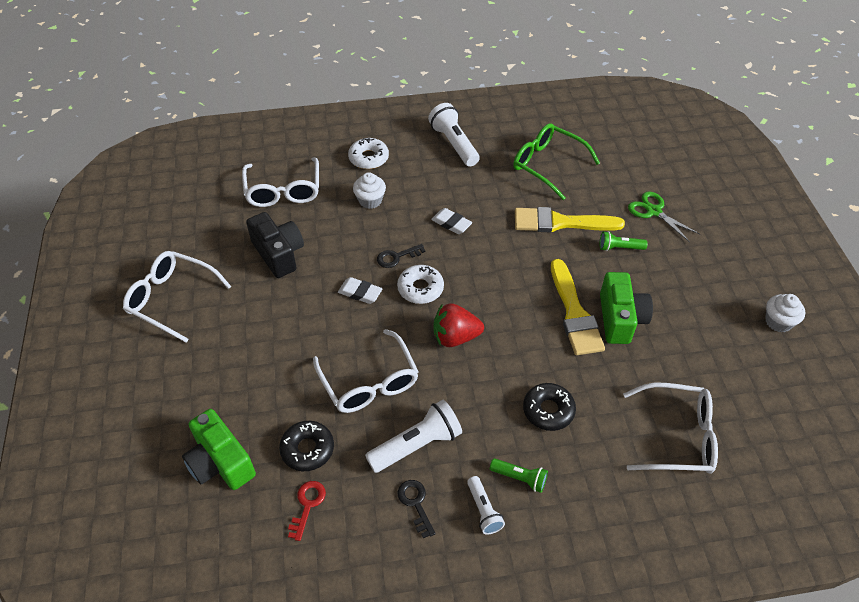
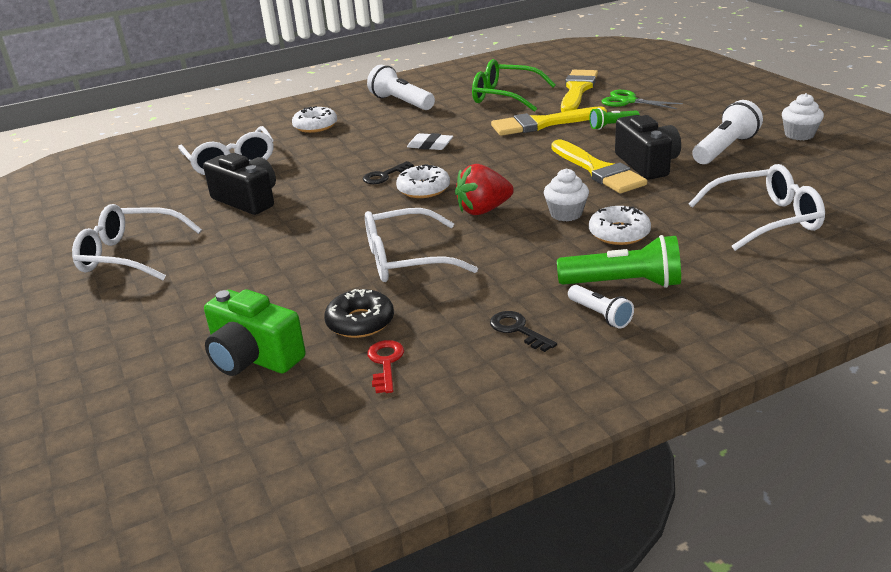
camera: 15 degrees left, 20 degrees down
white glasses [313,329,418,413] -> white glasses turned 120 degrees clockwise [365,208,478,282]
white eraser [338,277,383,304] -> none
white cupcake [353,172,386,209] -> white cupcake moved to [544,168,589,221]
white flashlight [365,400,462,473] -> white flashlight moved to [692,100,763,164]
green flashlight [490,458,548,493] -> green flashlight [557,235,681,288], size x1.74
black donut [523,383,576,431] -> white donut [589,206,651,245]
green camera [600,272,653,344] -> black camera [615,115,681,180]
none -> yellow brush [561,70,598,112]

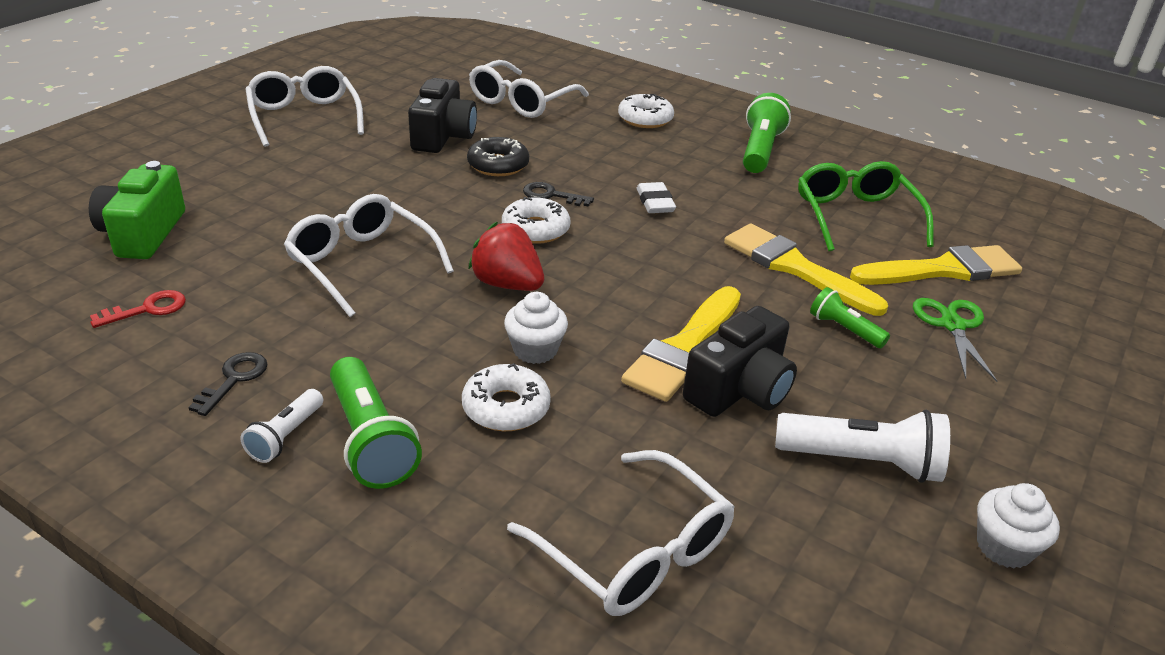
camera: 55 degrees right, 5 degrees up
black donut [324,289,394,338] -> black donut moved to [467,137,529,176]
white flashlight [367,65,435,110] -> green flashlight [743,93,791,173]

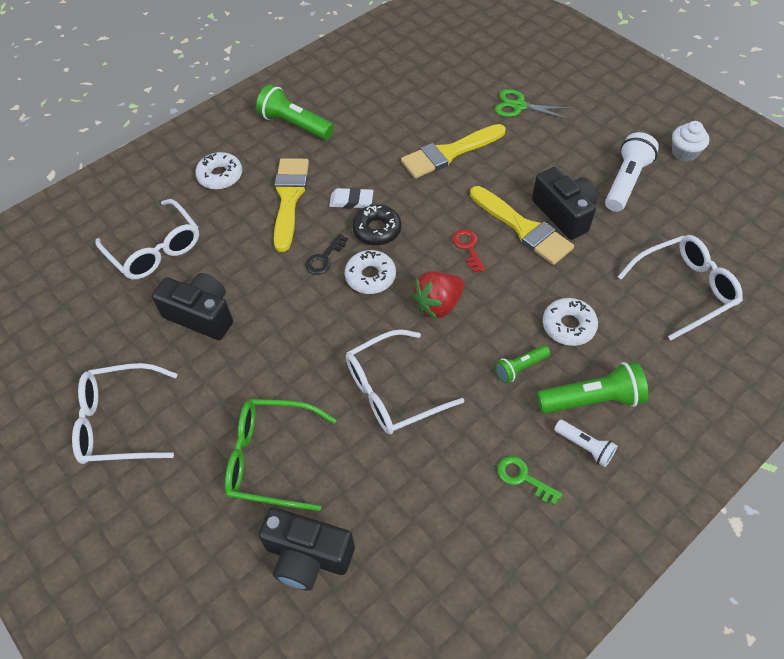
camera: 70 degrees left, 20 degrees up
green camera [89,161,185,259] -> black camera [258,507,355,590]
red key [90,290,186,328] -> red key moved to [452,229,485,273]
black key [188,352,268,416] -> green key [497,456,562,505]
black donut [467,137,529,176] -> black donut moved to [352,205,401,246]
white cupcake [504,292,568,364] -> none
green glasses [798,161,934,251] -> green glasses moved to [225,399,336,511]
green flashlight [810,287,890,348] -> green flashlight moved to [495,345,550,383]
yellow brush [850,245,1022,285] -> yellow brush moved to [274,158,309,252]

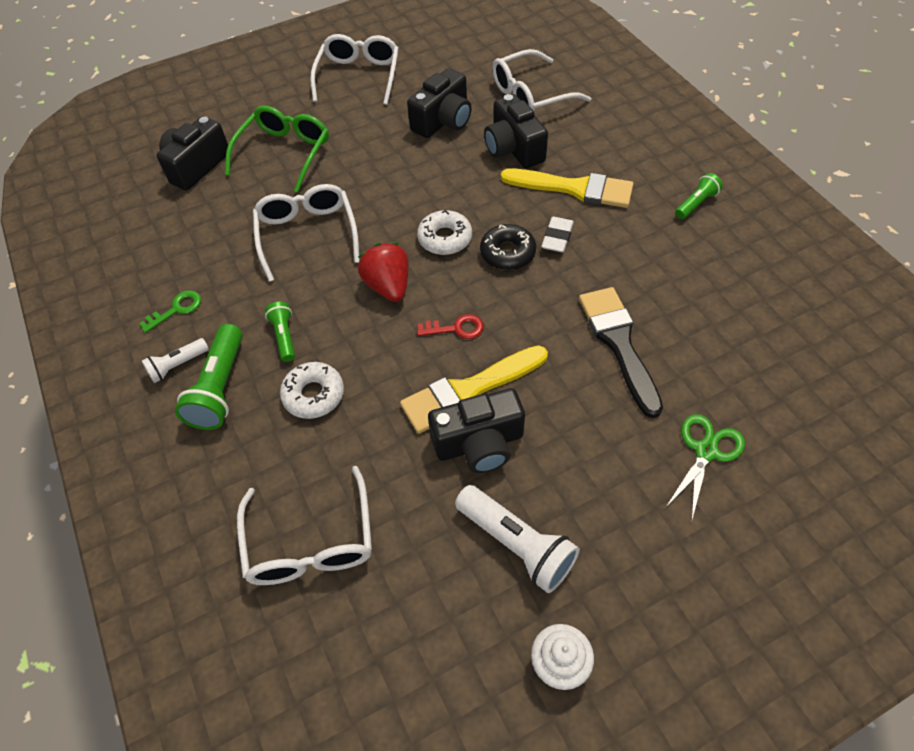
camera: 105 degrees right, 0 degrees up
white donut [195,152,242,190] -> none
green flashlight [256,84,334,140] -> green flashlight [675,173,723,219], size x0.57
black key [305,234,348,275] -> none
yellow brush [401,124,506,178] -> black brush [579,287,663,418]
none -> black camera [484,94,548,168]

